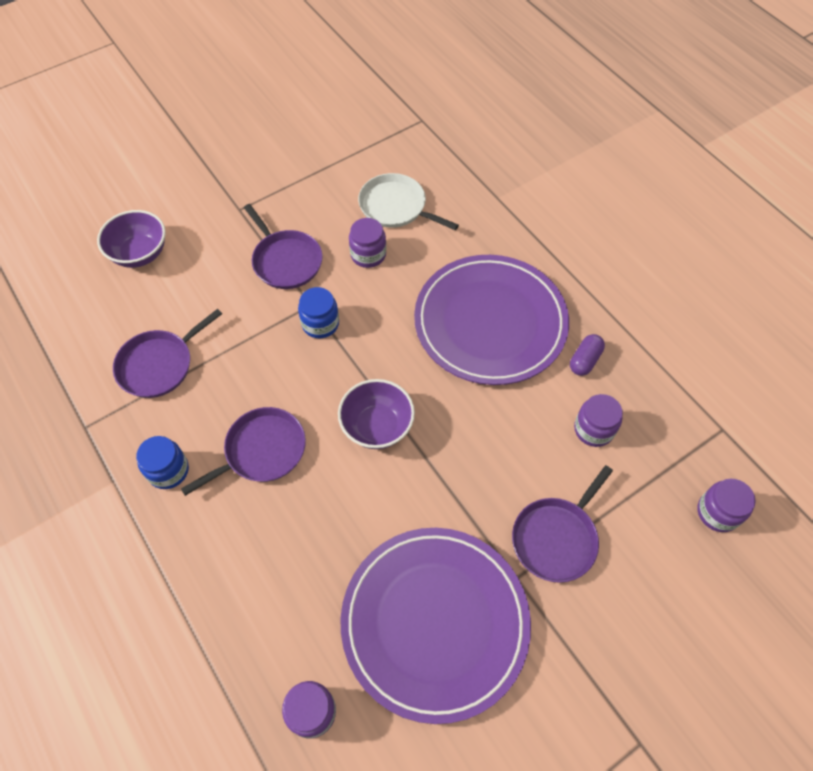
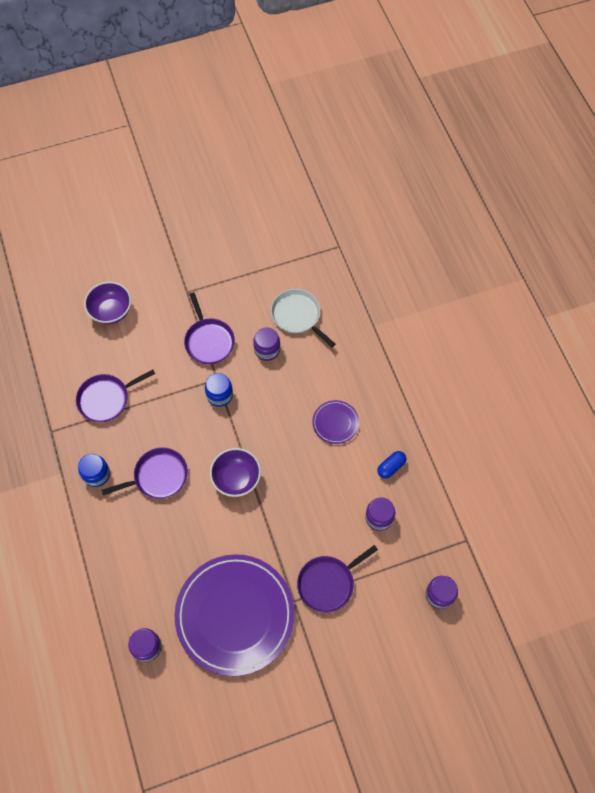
camera: 15 degrees right, 5 degrees up
purple plate [414,255,569,385] -> purple plate [312,400,359,444], size x0.43
purple capsule [570,334,605,376] -> blue capsule [377,451,406,479]

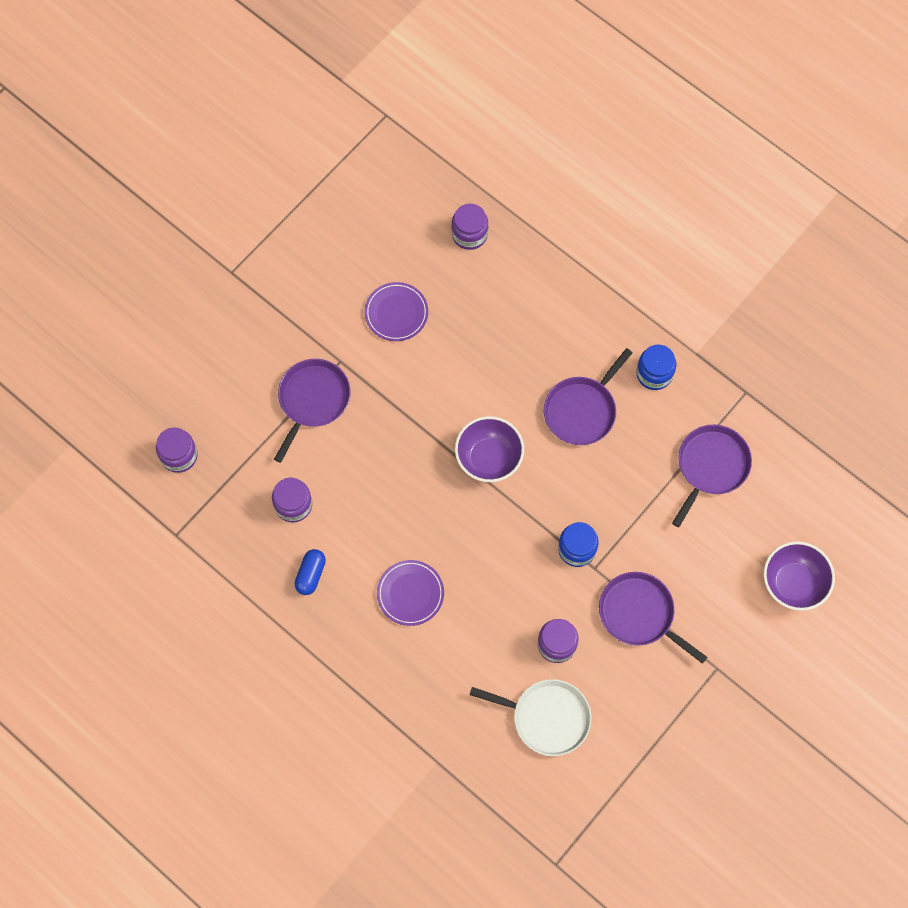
camera: 150 degrees right, 5 degrees up
purple plate [175,554,294,676] -> purple plate [365,282,428,341], size x0.43

